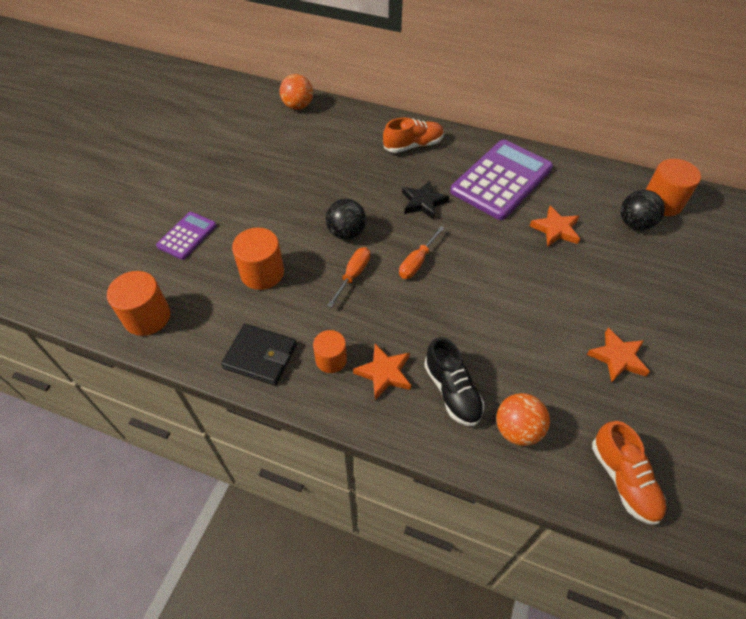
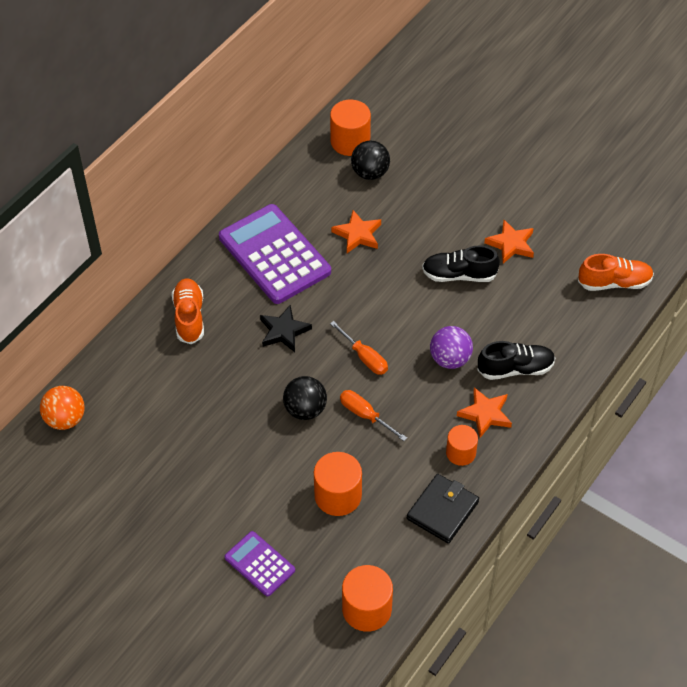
camera: 75 degrees left, 0 degrees up
orange ball [496,393,550,446] -> none
none -> black shoe [422,246,500,282]
none -> purple ball [430,326,473,369]

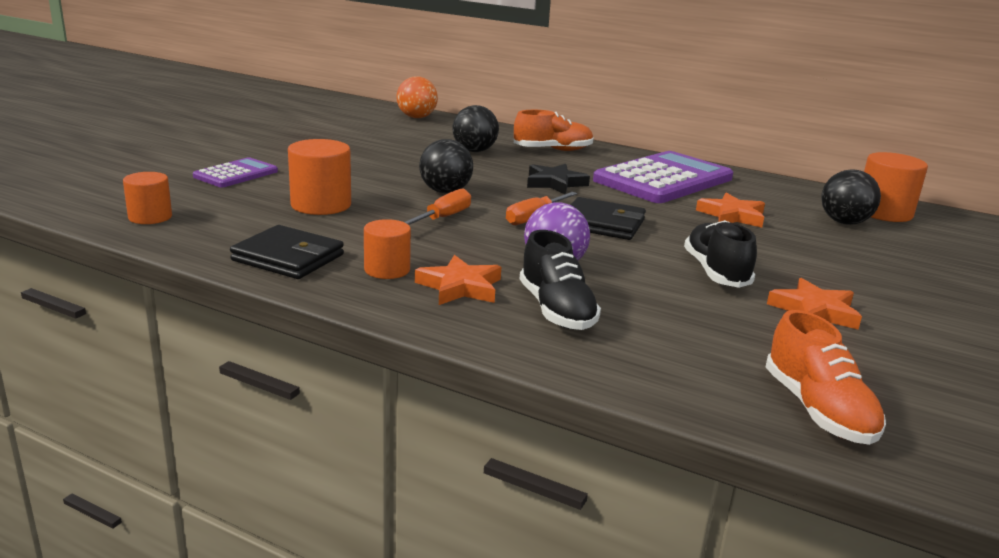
camera: 80 degrees right, 30 degrees down
orange cylinder [342,565,393,632] -> orange cylinder [123,172,172,224], size x0.65
none -> black ball [452,105,499,152]
none -> black wallet [571,197,646,240]

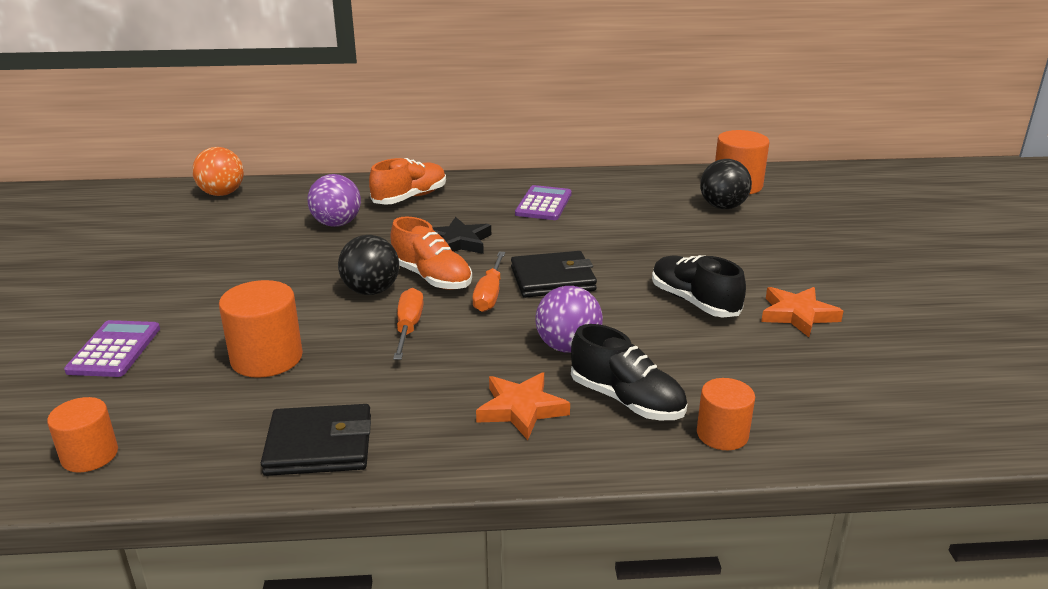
camera: 30 degrees left, 5 degrees up
orange cylinder [364,219,411,279] -> orange cylinder moved to [697,378,755,450]
black ball [452,105,499,152] -> purple ball [307,174,361,227]
purple calculator [593,151,733,203] -> purple calculator [515,185,572,220], size x0.51
orange star [696,193,765,228] -> none
orange shoe [766,310,886,445] -> orange shoe moved to [390,217,472,290]

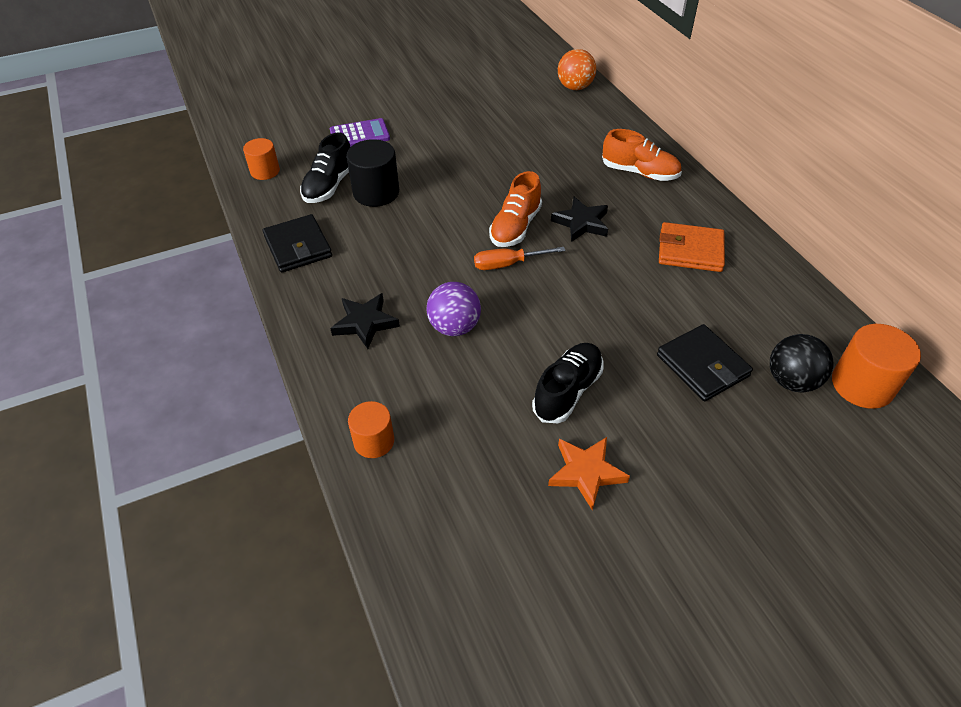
camera: 70 degrees right, 20 degrees up
orange cylinder [219,280,303,378] -> black cylinder [346,139,399,207]
purple ball [307,174,361,227] -> none
black ball [338,235,399,295] -> none
orange screwdriver [393,288,424,360] -> none
orange star [476,372,570,440] -> black star [330,293,400,349]
black wallet [511,251,597,298] -> black wallet moved to [657,324,753,401]
purple calculator [515,185,572,220] -> orange wallet [659,222,725,272]
black shoe [571,324,687,420] -> black shoe moved to [300,132,350,203]

